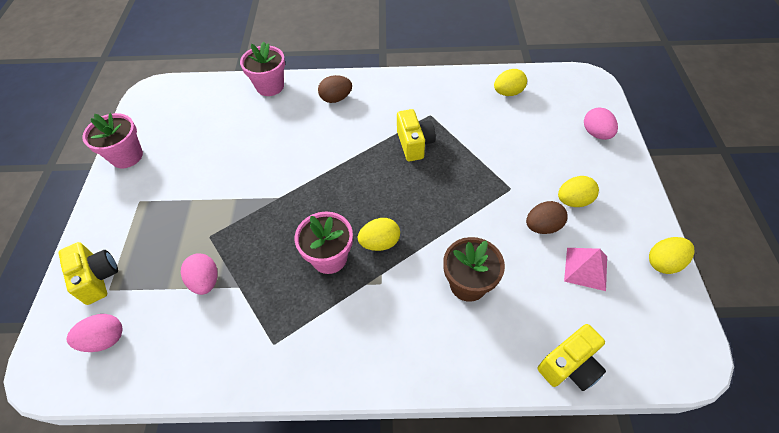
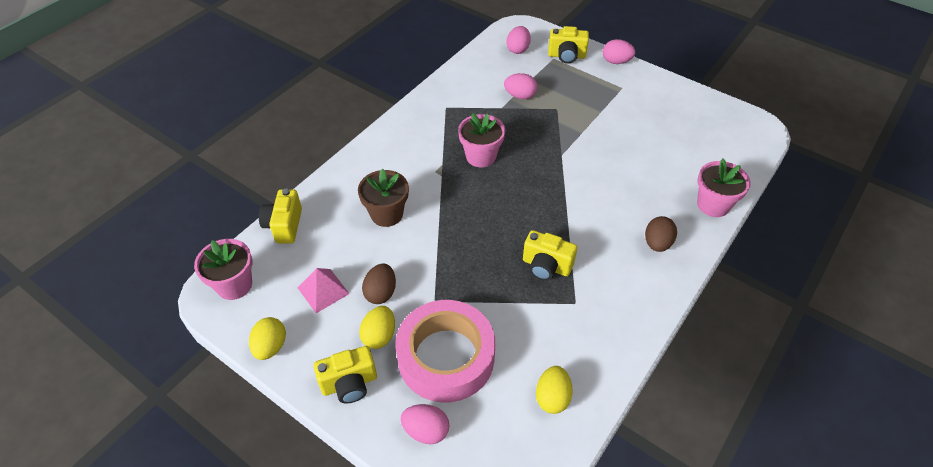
camera: 125 degrees right, 5 degrees down
pink flower pot [82,113,143,168] -> pink flower pot moved to [194,239,252,300]
yellow egg [358,218,400,251] -> none
none -> yellow camera [314,346,377,404]
none -> pink tape [395,300,495,402]
none -> pink egg [603,39,635,64]

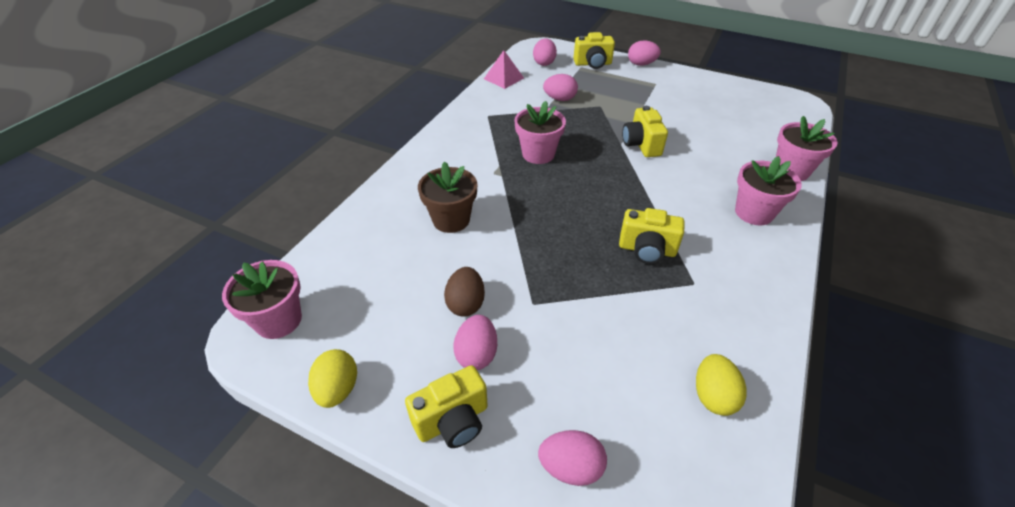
camera: 10 degrees left, 5 degrees down
yellow camera [259,189,302,244] -> yellow camera moved to [622,106,668,157]
pink pyramid [298,268,349,313] -> pink pyramid moved to [484,50,524,89]
yellow egg [359,306,395,349] -> pink egg [453,315,497,370]
pink tape [395,300,495,402] -> none
brown egg [645,216,677,252] -> pink flower pot [735,156,802,225]

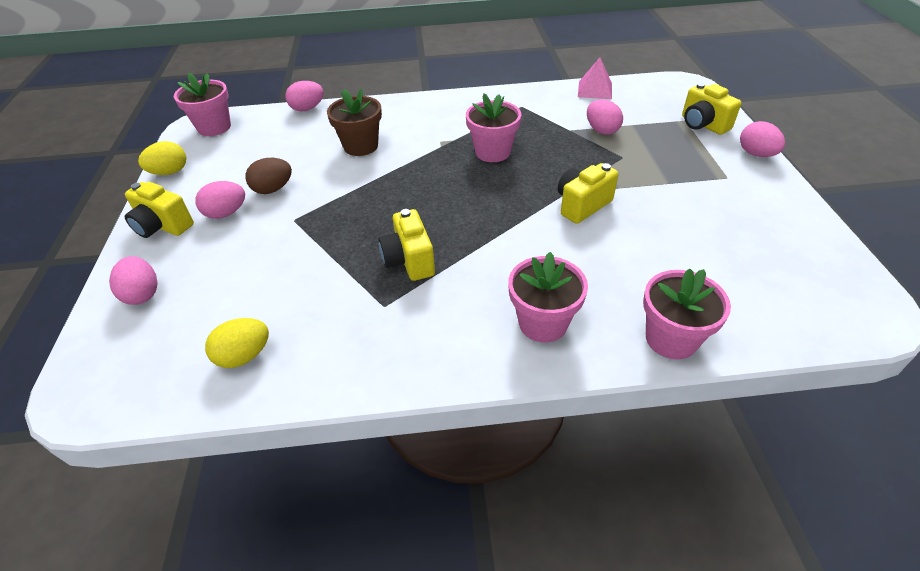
camera: 60 degrees right, 0 degrees up
pink egg [533,38,557,66] -> pink egg moved to [285,81,324,112]

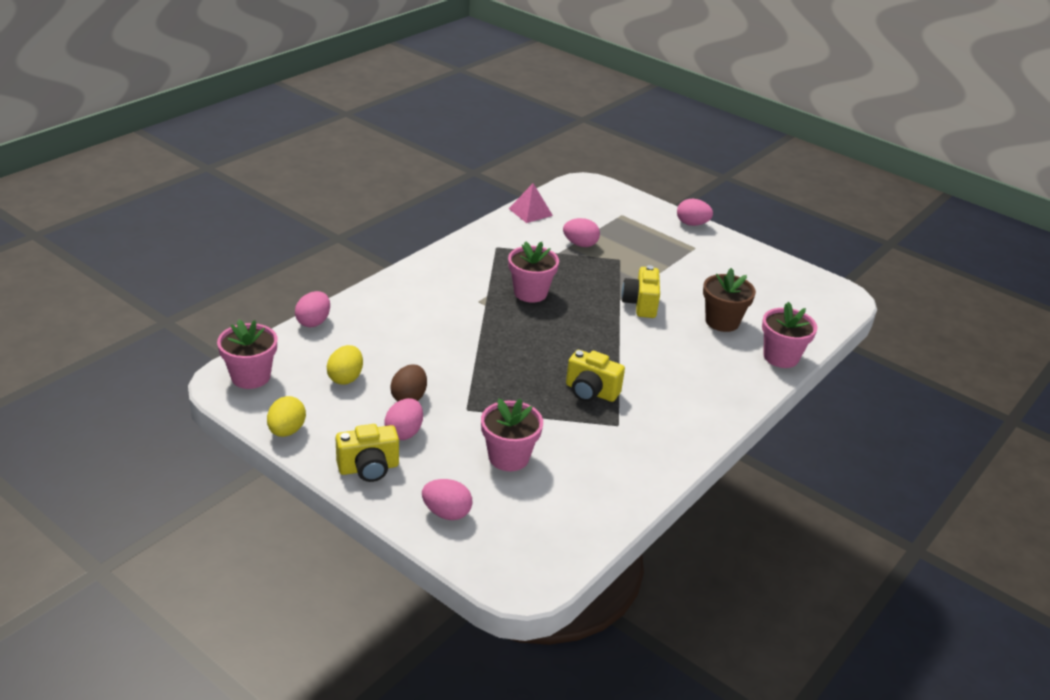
camera: 50 degrees left, 10 degrees down
yellow egg [205,318,269,368] -> yellow egg moved to [327,345,363,385]
brown flower pot [327,88,382,156] -> brown flower pot moved to [703,268,756,332]
pink flower pot [508,252,588,343] -> pink flower pot moved to [481,398,543,471]
yellow camera [682,83,742,135] -> none

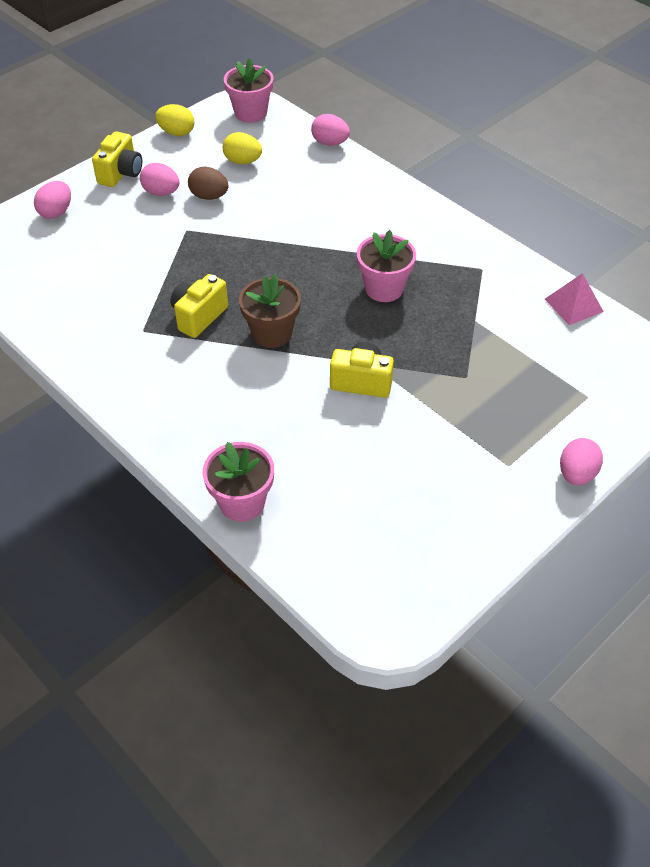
camera: 100 degrees right, 15 degrees up
yellow camera [336,424,399,482] -> yellow camera turned 150 degrees counterclockwise [92,131,142,187]
pink flower pot [481,398,543,471] -> none
pink egg [563,218,600,247] -> none
brown flower pot [703,268,756,332] -> brown flower pot moved to [239,274,301,348]

